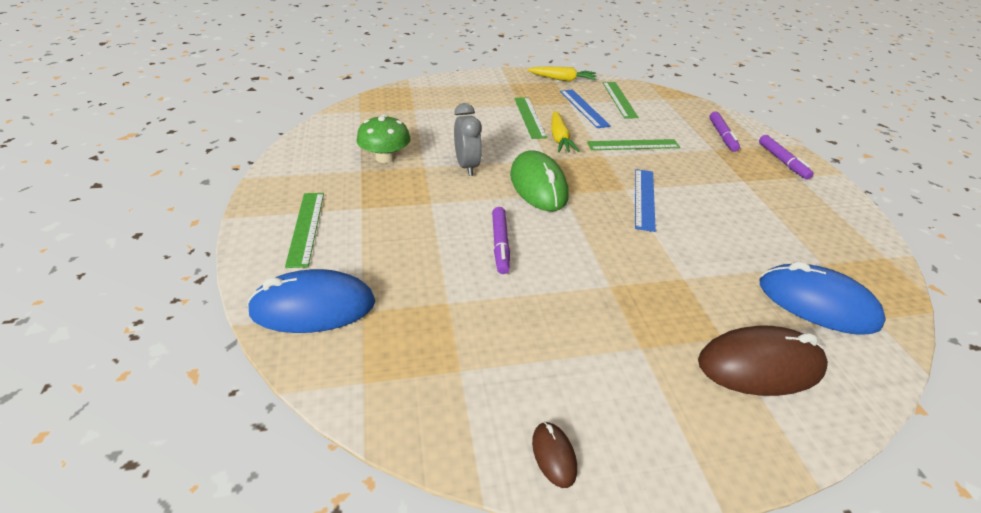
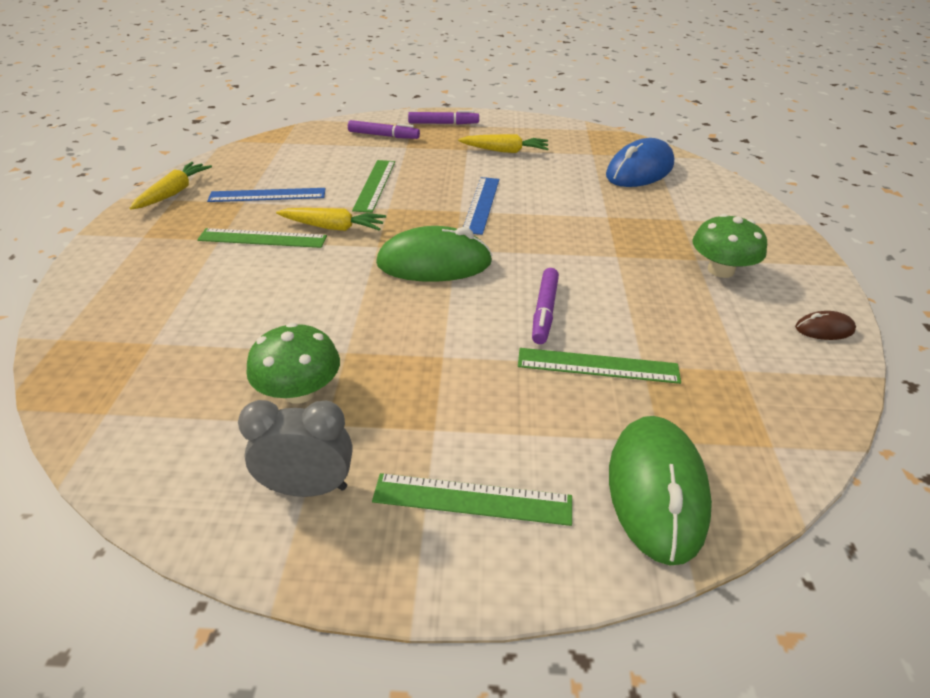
camera: 75 degrees left, 0 degrees up
blue mouse [247,269,375,333] -> green mouse [609,416,712,566]
grey clock [454,103,482,176] -> grey clock moved to [238,400,352,497]
purple marker [492,207,510,274] -> purple marker turned 90 degrees clockwise [532,268,559,344]
green ruler [603,82,639,118] -> green ruler moved to [518,348,681,384]
blue ruler [635,169,656,232] -> blue ruler turned 75 degrees clockwise [463,177,499,235]
brown mouse [698,326,828,396] -> none
none -> yellow carrot [458,134,549,153]
none -> green mushroom [692,214,767,278]

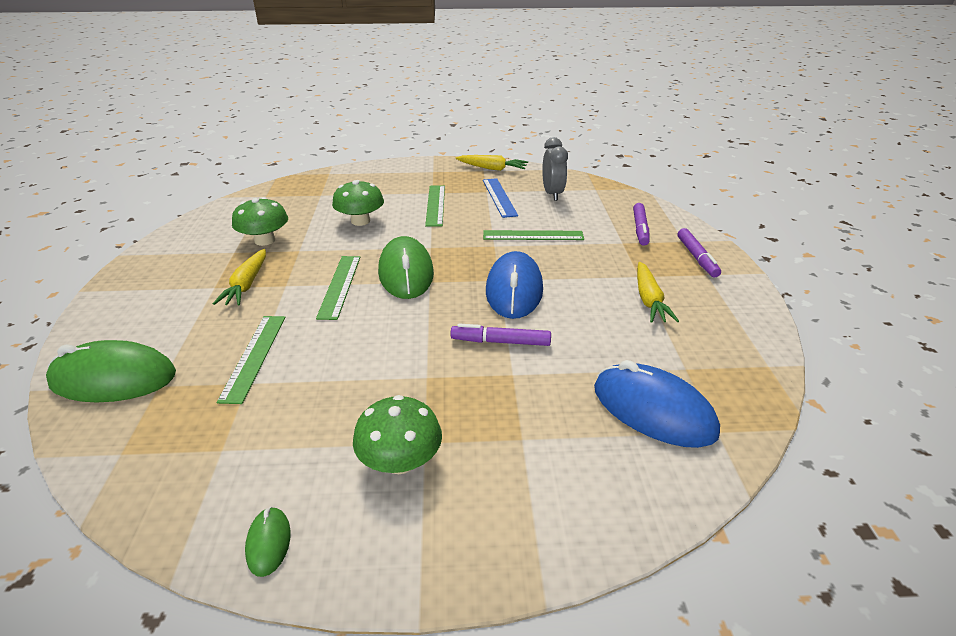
camera: 85 degrees right, 5 degrees down
grey clock [238,400,352,497] -> grey clock moved to [542,137,568,201]
yellow carrot [276,208,386,231] -> yellow carrot moved to [213,249,266,306]
green ruler [372,473,572,526] -> green ruler moved to [316,256,360,320]
blue ruler [463,177,499,235] -> blue mouse [486,251,543,319]
purple marker [532,268,559,344] -> purple marker moved to [451,324,551,346]
brown mouse [795,311,856,340] -> green mouse [245,507,291,577]
none -> green mushroom [332,180,384,226]

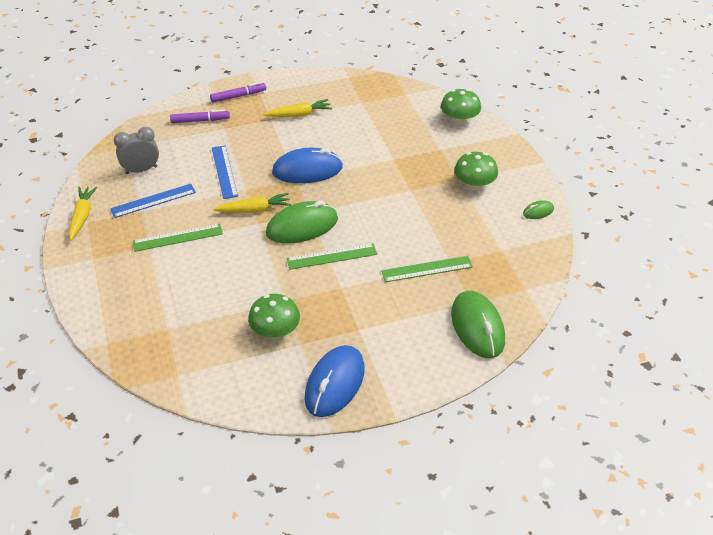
camera: 105 degrees left, 10 degrees up
yellow carrot [213,249,266,306] -> yellow carrot moved to [213,193,291,213]
green mushroom [332,180,384,226] -> green mushroom moved to [441,89,481,125]
purple marker [451,324,551,346] -> none
green ruler [483,230,584,240] -> blue ruler [212,145,238,199]
blue mouse [594,360,720,448] -> blue mouse moved to [304,345,365,417]

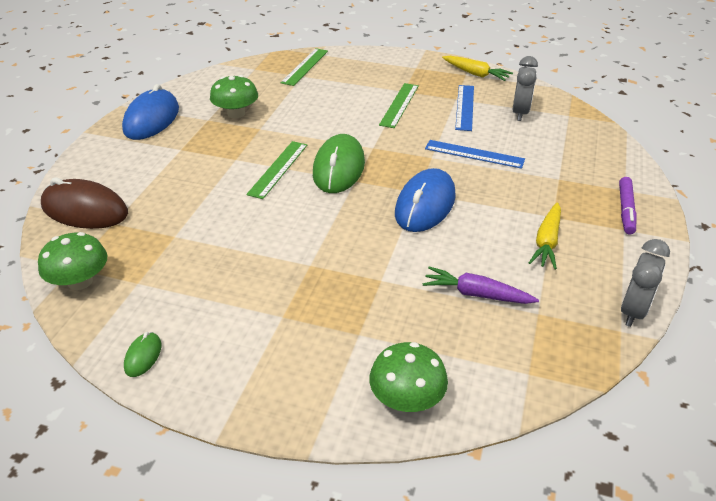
camera: 125 degrees right, 5 degrees down
purple marker [170,110,230,123] -> none
yellow carrot [213,193,291,213] -> none
blue mouse [304,345,365,417] -> blue mouse turned 45 degrees clockwise [122,84,179,140]
green ruler [381,256,473,282] -> green ruler moved to [281,48,328,86]
green mouse [451,291,505,358] -> brown mouse [41,177,128,229]
green mushroom [454,152,498,190] -> green mushroom moved to [38,232,107,290]
none -> purple carrot [423,267,539,304]
none -> grey clock [621,239,670,327]

